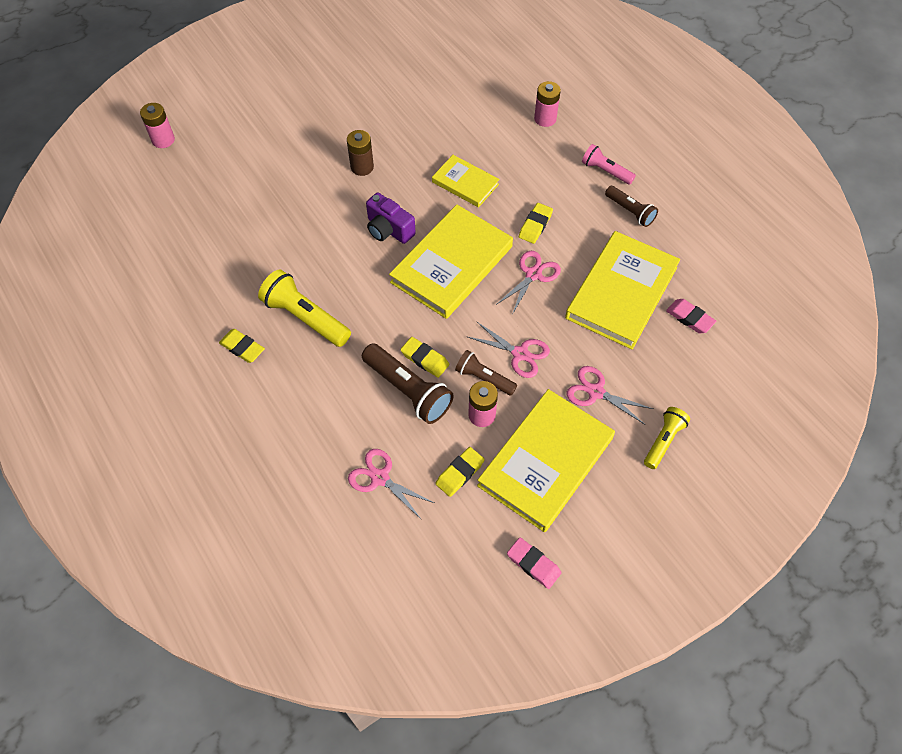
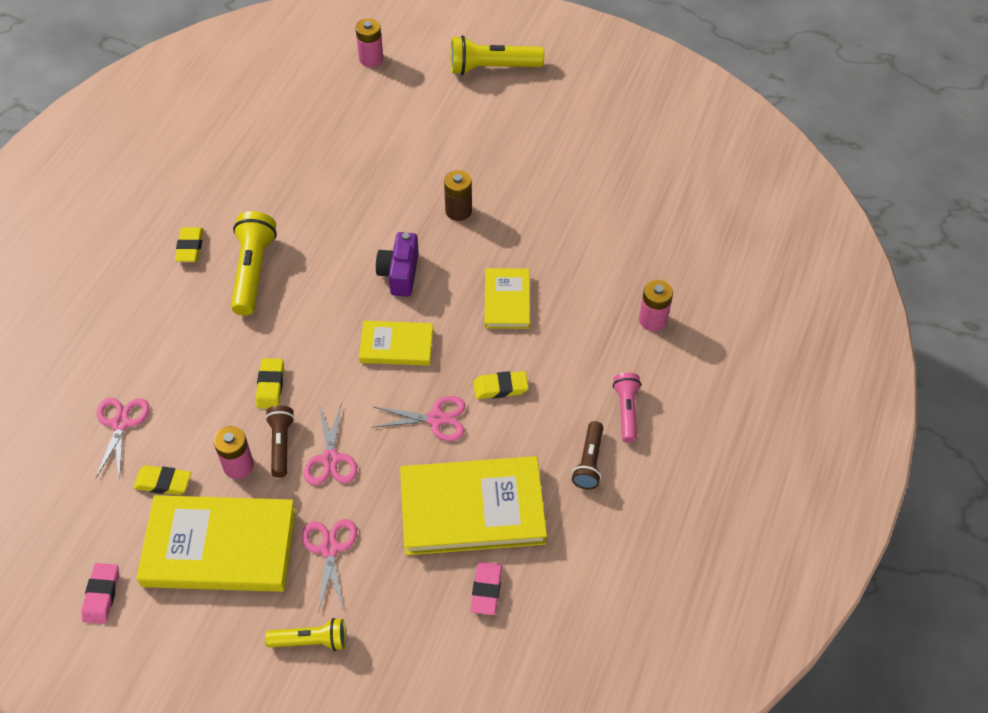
camera: 55 degrees right, 5 degrees down
brown flashlight [362,343,454,424] -> none
yellow book [389,205,513,319] -> yellow book [359,321,433,366], size x0.55
none -> yellow flashlight [451,36,544,75]

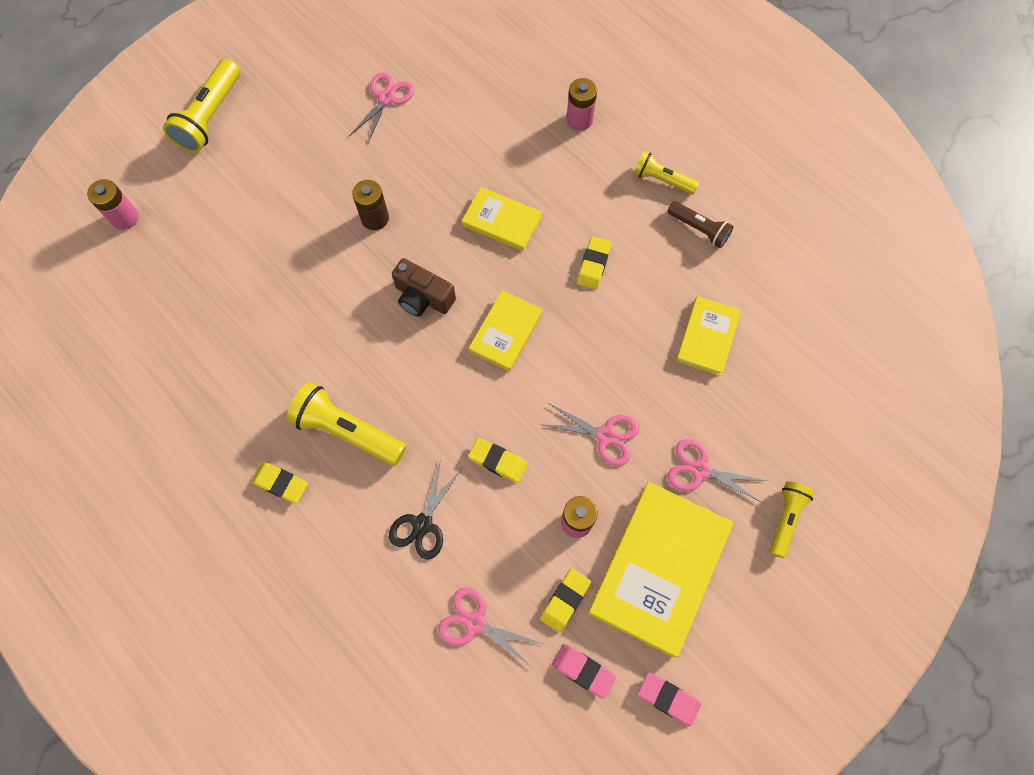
camera: 65 degrees left, 15 degrees up
brown flashlight [265,406,295,478] -> none
pink scissors [372,396,465,441] -> pink scissors moved to [349,72,414,143]
purple camera [376,232,419,297] -> brown camera [392,258,456,317]
yellow book [400,456,547,555] -> yellow book [676,296,741,376], size x0.55
pink eraser [470,562,502,615] -> pink eraser moved to [552,644,616,699]
pink flashlight [613,372,641,443] -> yellow flashlight [633,151,699,194]
none -> black scissors [389,459,461,560]

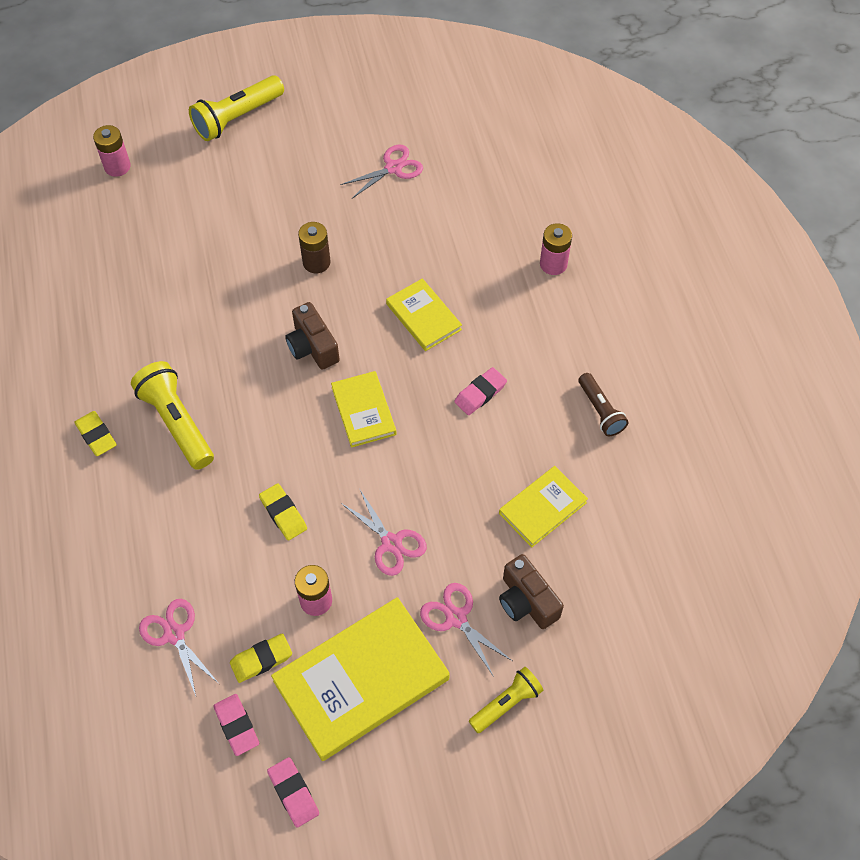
camera: 30 degrees right, 10 degrees down
black scissors [389,459,461,560] -> none
yellow book [469,290,542,372] -> yellow book turned 75 degrees counterclockwise [331,371,397,448]
yellow eraser [577,236,611,289] -> pink eraser [454,367,507,415]
yellow flashlight [633,151,699,194] -> none
none -> brown camera [499,554,564,629]

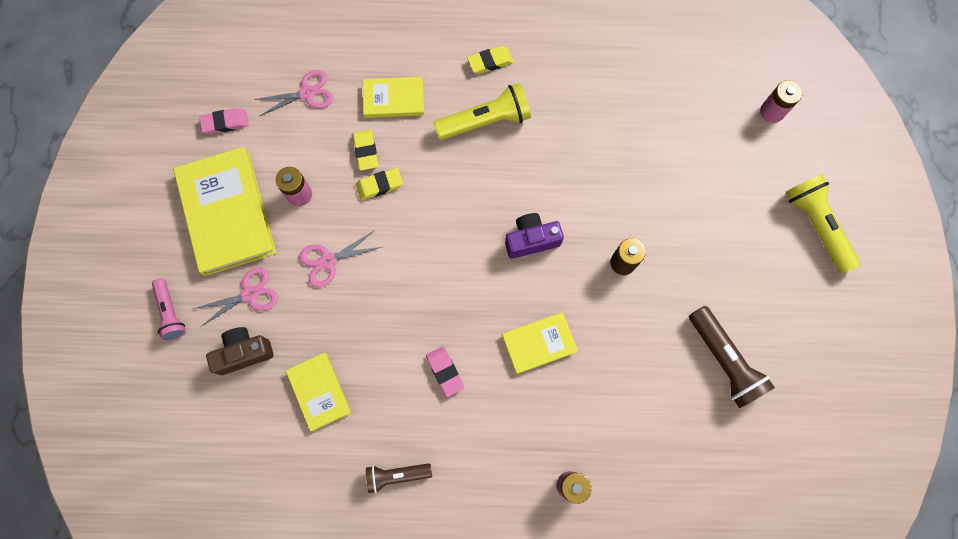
camera: 105 degrees right, 15 degrees up
yellow eraser [230,633,292,683] -> yellow eraser moved to [353,129,378,171]
pink eraser [267,757,319,828] -> none
brown camera [285,302,340,370] -> purple camera [505,213,564,259]
yellow book [331,371,397,448] -> yellow book moved to [363,77,424,118]
pink scissors [341,145,423,198] -> brown flashlight [689,306,775,408]
yellow flashlight [469,667,543,733] -> pink flashlight [152,278,186,340]

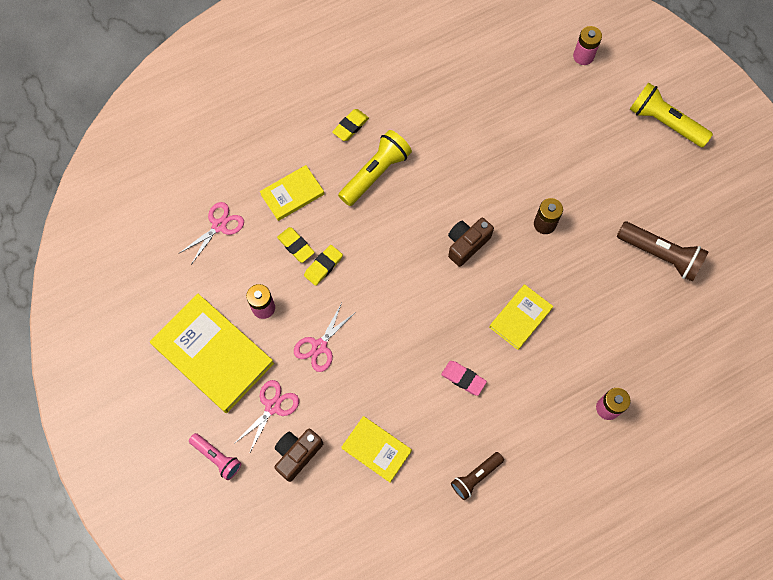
camera: 30 degrees left, 5 degrees down
pink eraser [199,108,249,134] -> none
purple camera [505,213,564,259] -> brown camera [448,218,494,267]

